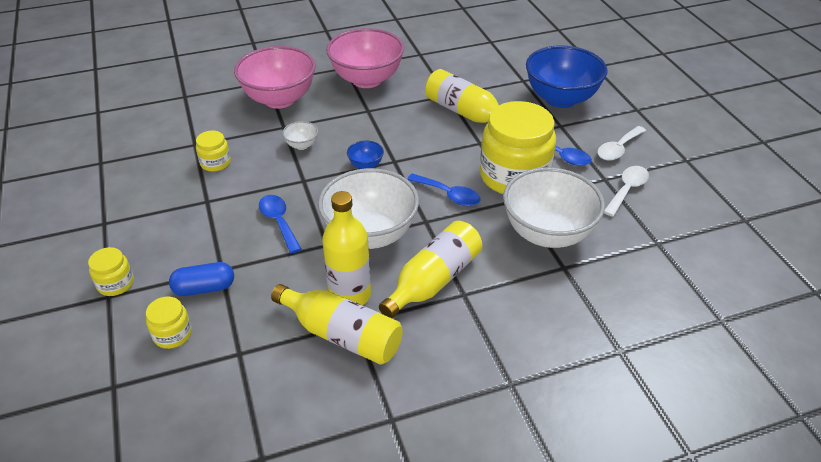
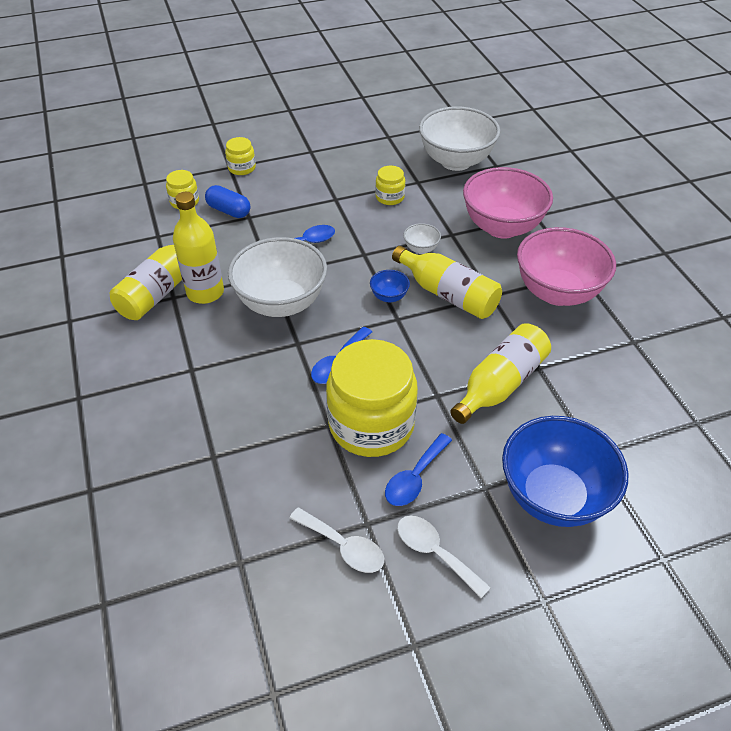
camera: 90 degrees right, 5 degrees up
blue capsule [169,262,234,296] -> blue capsule turned 45 degrees counterclockwise [205,185,250,218]
yellow bottle [379,221,482,318] -> yellow bottle moved to [392,246,502,319]
white bowl [503,167,605,248] -> white bowl moved to [419,107,500,171]

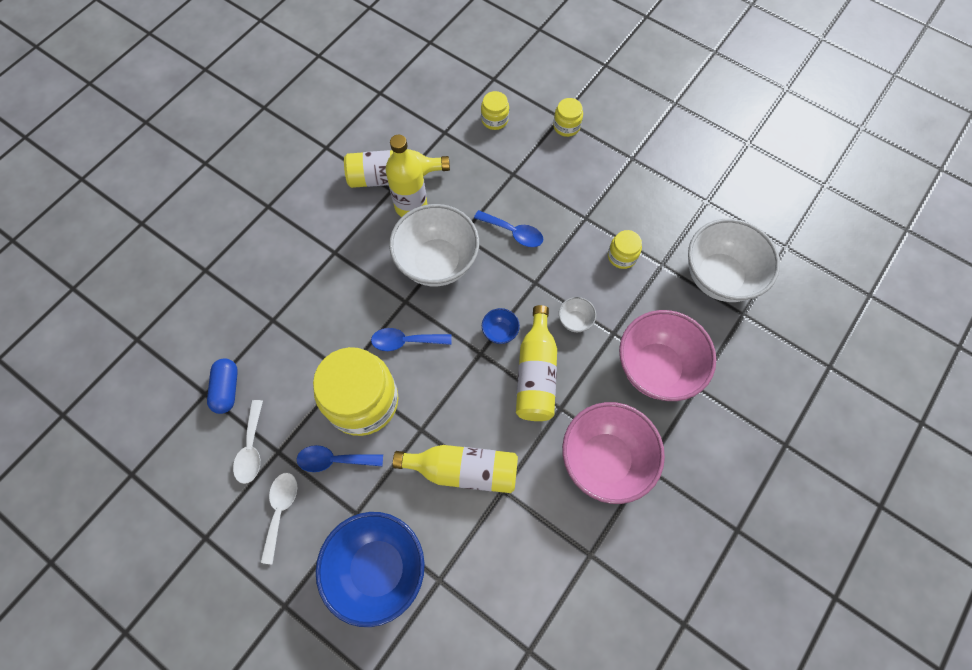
camera: 55 degrees right, 20 degrees up
blue capsule [205,185,250,218] -> blue capsule moved to [207,358,238,414]

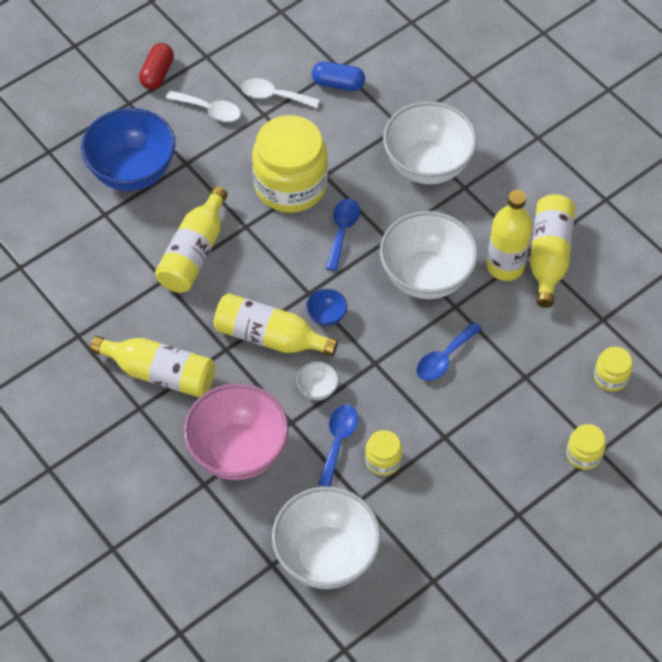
camera: 105 degrees right, 10 degrees down
blue spoon [297,445,383,472] -> blue spoon moved to [318,405,358,487]
pink bowl [562,402,665,504] -> yellow bottle [90,336,215,397]
none -> red capsule [139,43,174,90]
none -> white bowl [383,101,477,184]

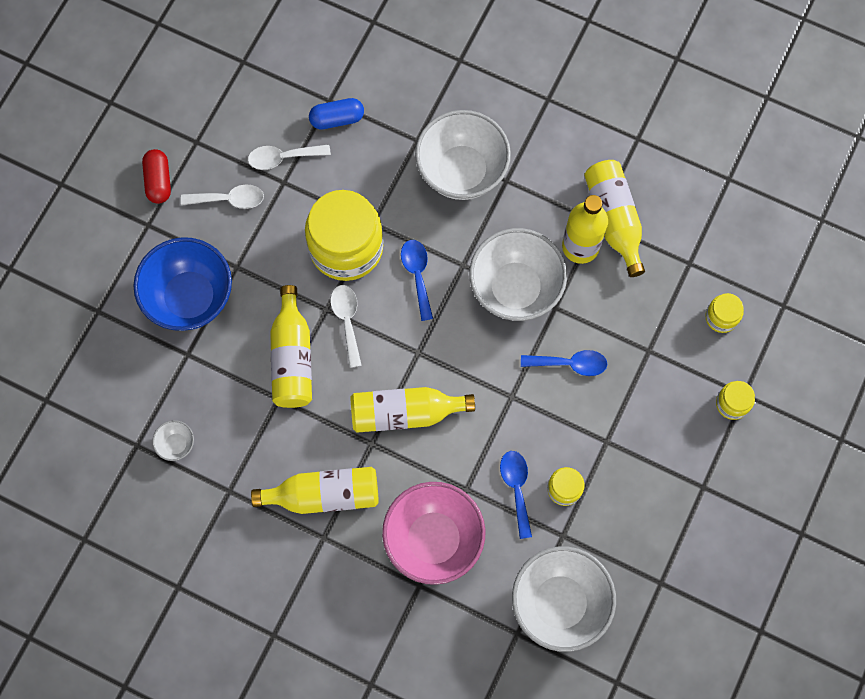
camera: 25 degrees left, 15 degrees up
white bowl [296,362,339,400] -> white bowl moved to [152,420,194,461]
blue bowl [306,289,347,326] -> none
blue spoon [416,322,482,381] -> blue spoon turned 105 degrees counterclockwise [521,350,607,376]
none -> white spoon [330,285,362,368]

